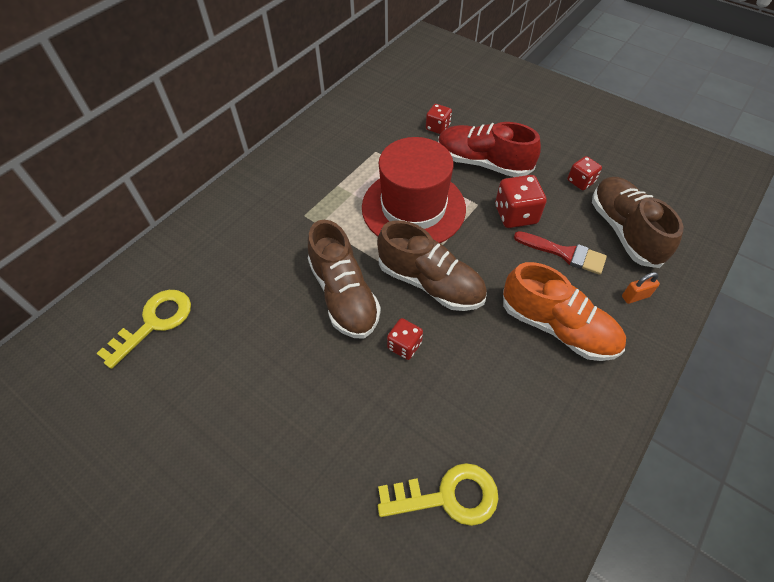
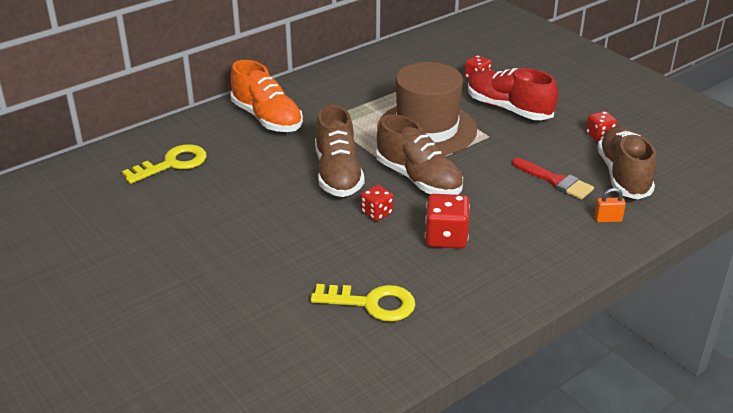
camera: 15 degrees right, 20 degrees down
red hat [362,137,466,243] -> brown hat [377,62,477,155]
red dice [495,175,547,228] -> red dice moved to [425,194,470,249]
orange shoe [503,262,626,361] -> orange shoe moved to [231,60,303,132]

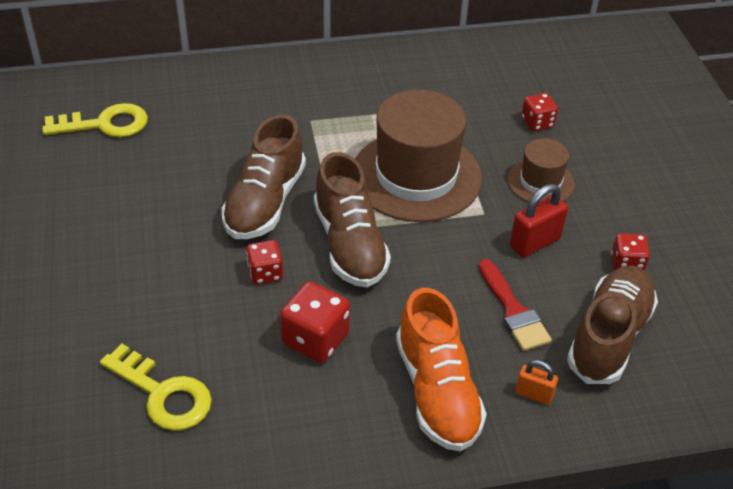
camera: 25 degrees right, 10 degrees up
orange shoe [231,60,303,132] -> orange shoe moved to [396,288,487,451]
red shoe [468,68,558,120] -> brown hat [507,138,575,202]
none -> red padlock [510,184,568,257]

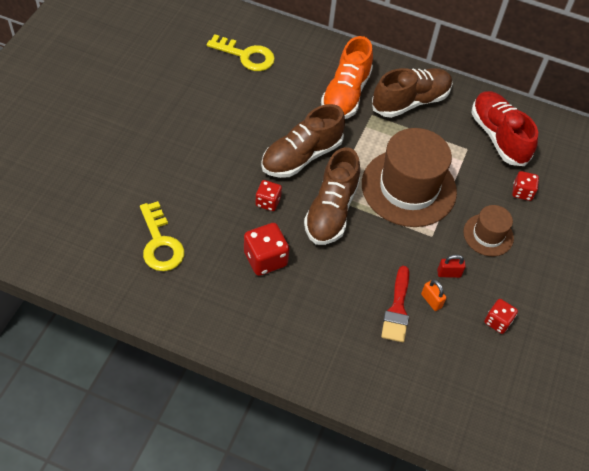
camera: 30 degrees right, 10 degrees up
orange shoe [396,288,487,451] -> orange shoe moved to [321,36,373,119]
red padlock [510,184,568,257] -> red padlock [437,255,466,278], size x0.61
orange padlock [516,360,558,405] -> orange padlock moved to [421,280,446,311]
brown shoe [567,265,658,384] -> brown shoe moved to [372,68,453,118]
none -> red shoe [471,91,538,166]

